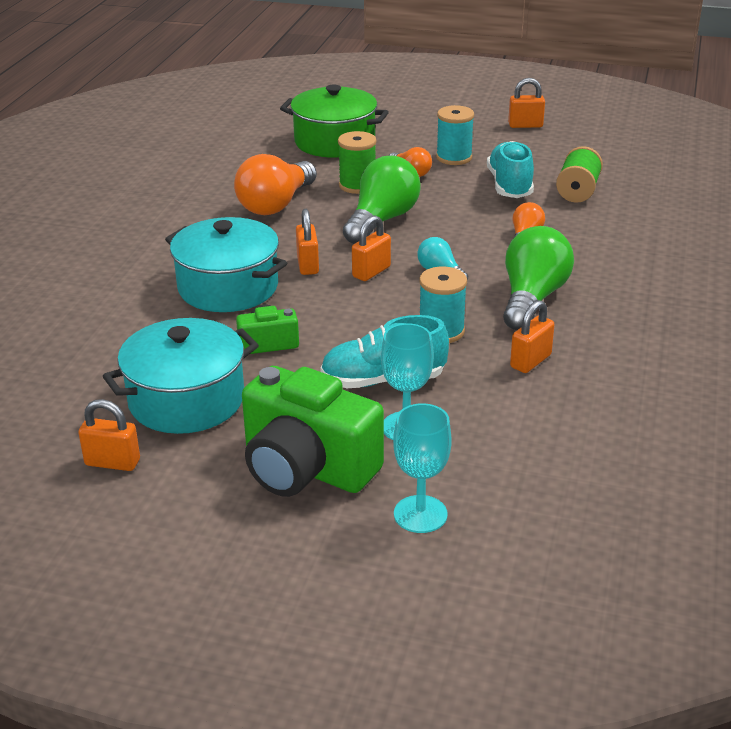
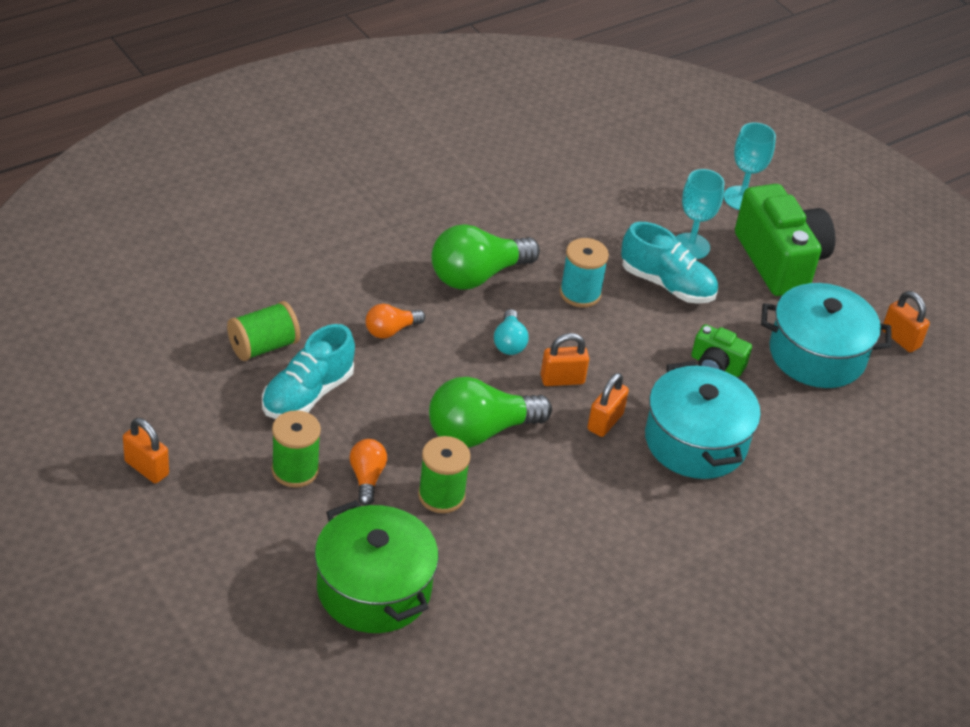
camera: 145 degrees left, 10 degrees up
orange light bulb [234,154,317,215] -> none
turquoise spool [436,105,474,165] -> green spool [272,410,321,488]
orange padlock [510,300,555,373] -> none

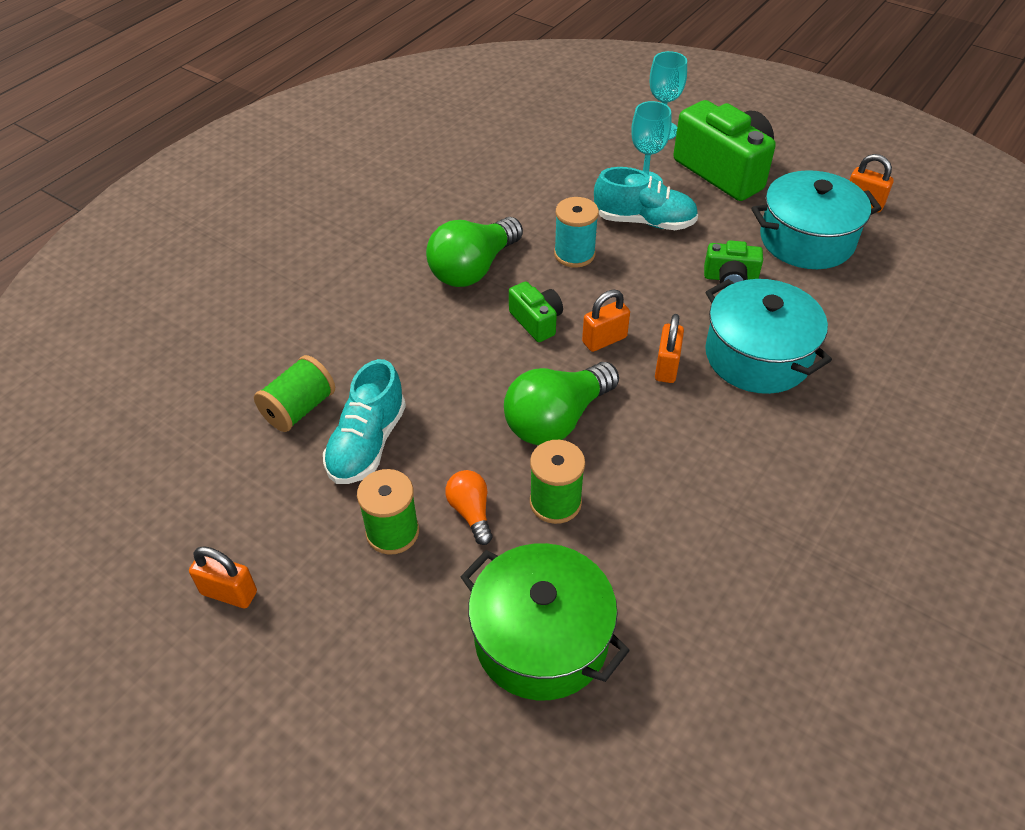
camera: 15 degrees left, 5 degrees up
orange light bulb [365,304,425,339] -> none
turquoise light bulb [494,309,529,355] -> green camera [509,281,563,342]

